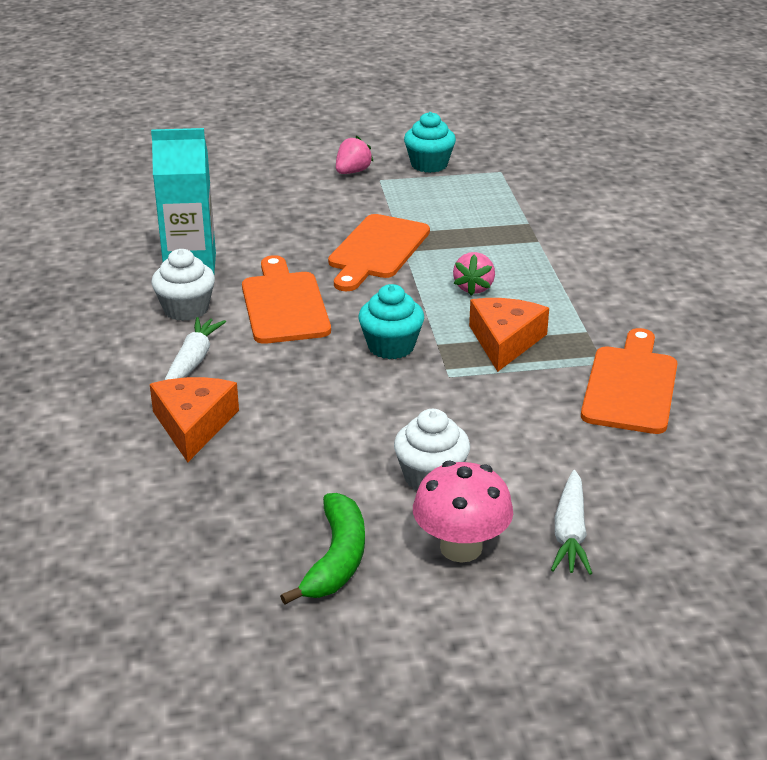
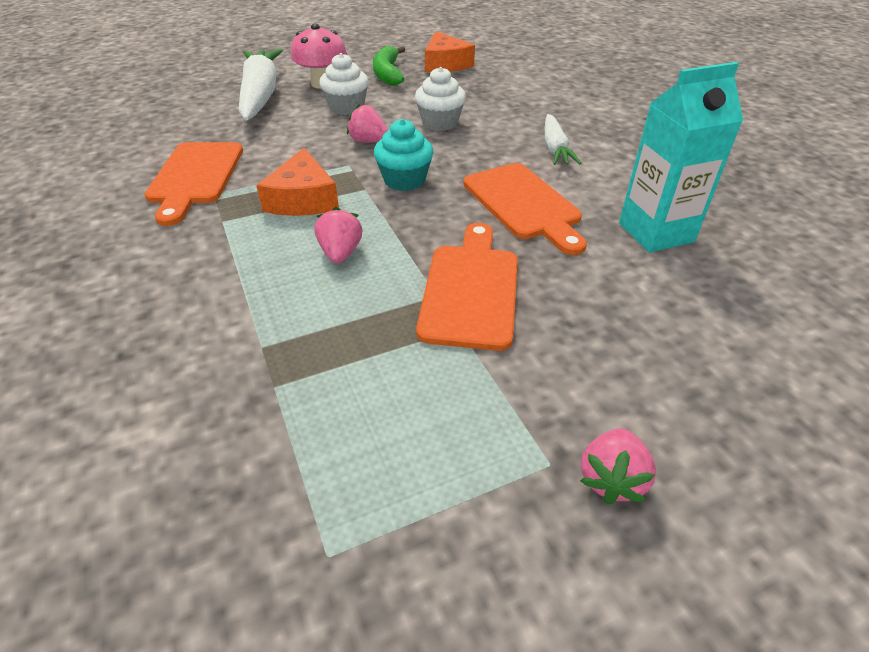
camera: 165 degrees right, 10 degrees up
orange cheese [150,377,239,463] -> orange cheese moved to [425,31,475,72]
white cupcake [151,249,215,321] -> white cupcake moved to [415,67,466,131]
turquoise cupcake [404,112,456,173] -> none
white carrot [551,470,592,575] -> white carrot [239,49,283,121], size x1.86
none -> pink strawberry [347,104,388,142]

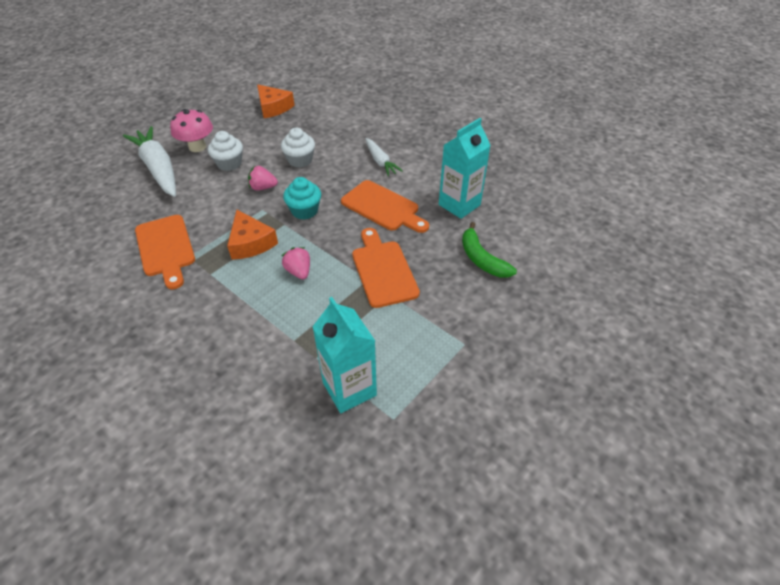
camera: 25 degrees left, 5 degrees up
green banana [373,46,405,86] -> green banana moved to [462,222,517,278]
pink strawberry [580,428,656,504] -> none
none -> turquoise carton [313,297,377,413]

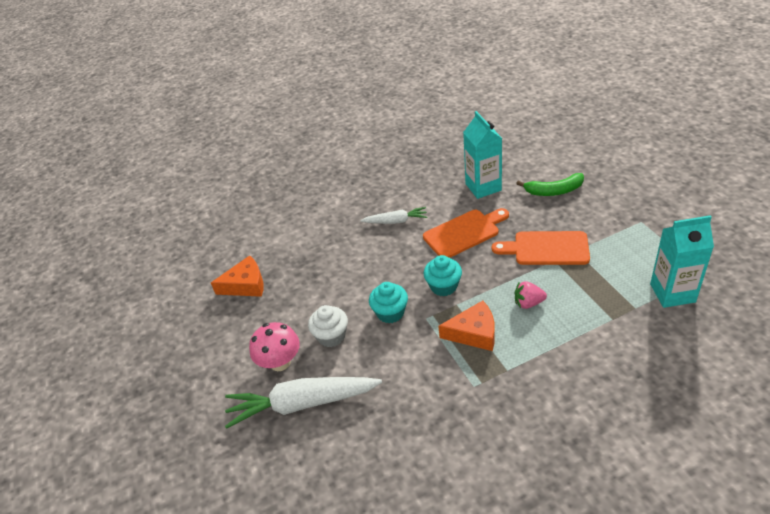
camera: 60 degrees left, 5 degrees down
orange cutting board [135,215,195,289] -> none
pink strawberry [248,165,278,191] -> turquoise cupcake [369,282,408,323]
white cupcake [281,128,315,168] -> none

